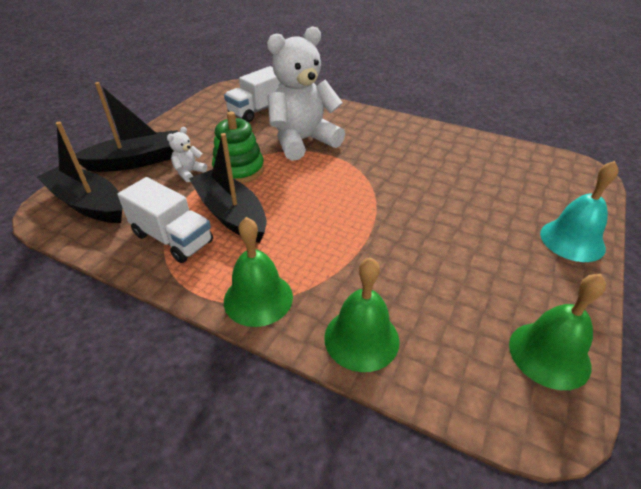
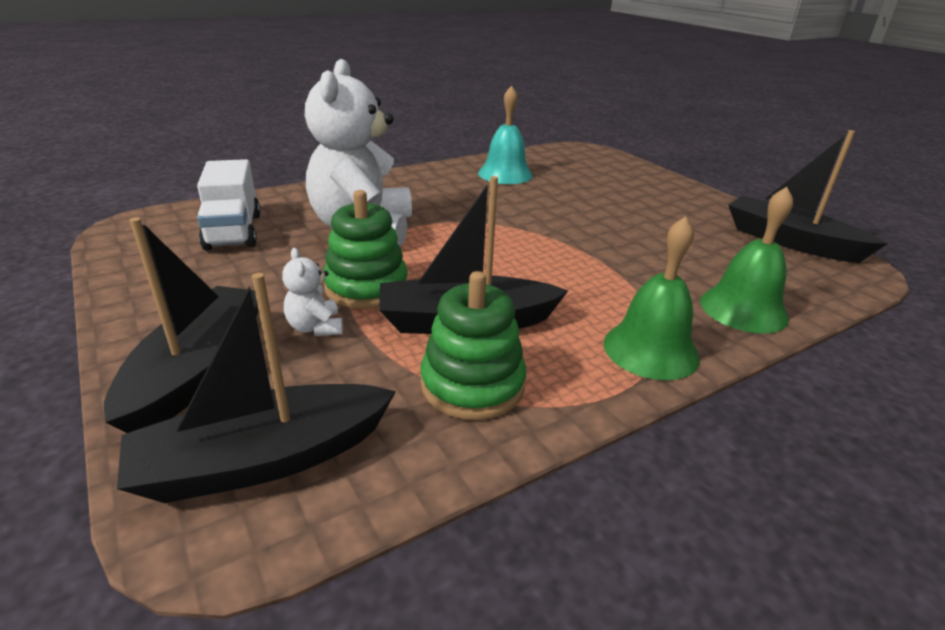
camera: 60 degrees left, 10 degrees down
white truck [118,177,213,263] -> green stacking toy [420,271,526,420]
green bell [509,274,606,390] -> black boat [728,130,888,263]
turquoise bell [540,161,619,262] -> turquoise bell moved to [478,86,533,184]

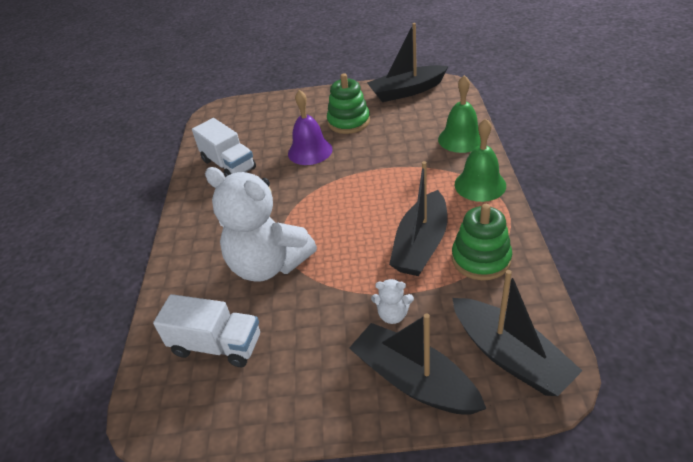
camera: 55 degrees left, 10 degrees up
black boat [117,273,396,503] -> black boat turned 45 degrees counterclockwise [452,270,582,396]
green stacking toy [323,190,408,309] -> green stacking toy moved to [327,74,370,134]
turquoise bell [478,86,533,184] -> white truck [192,118,256,177]
none -> purple bell [288,90,332,165]

